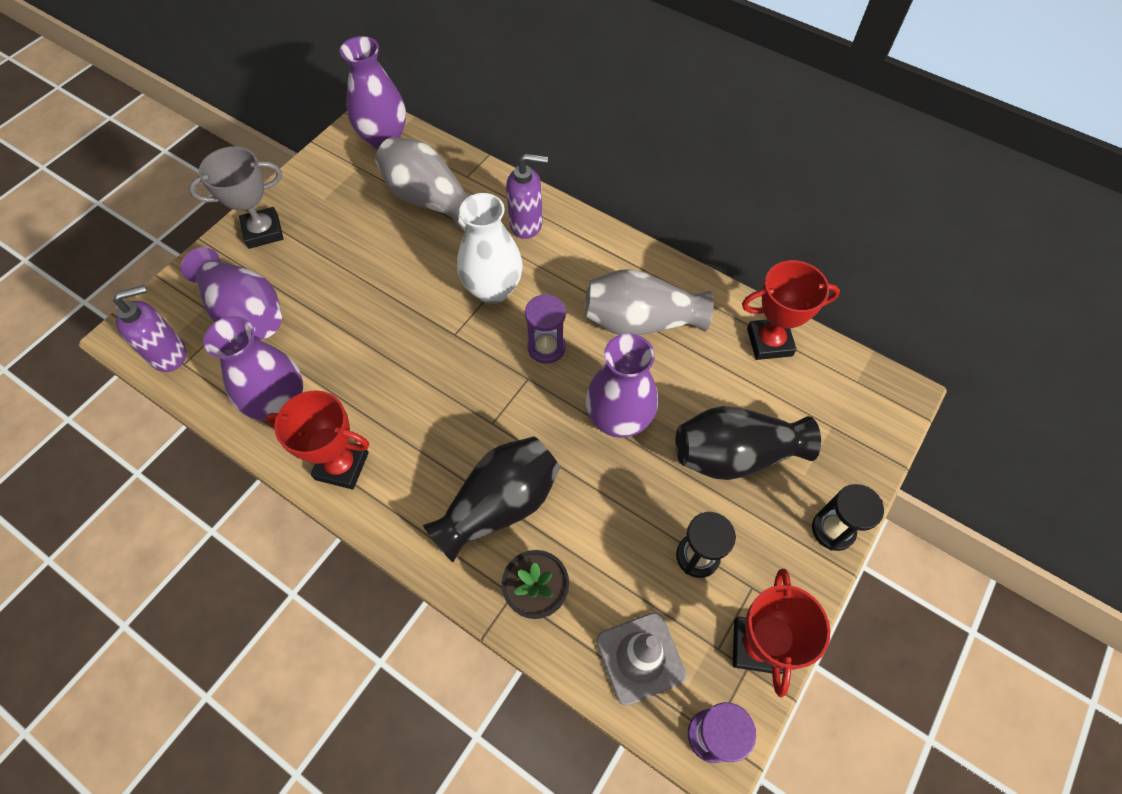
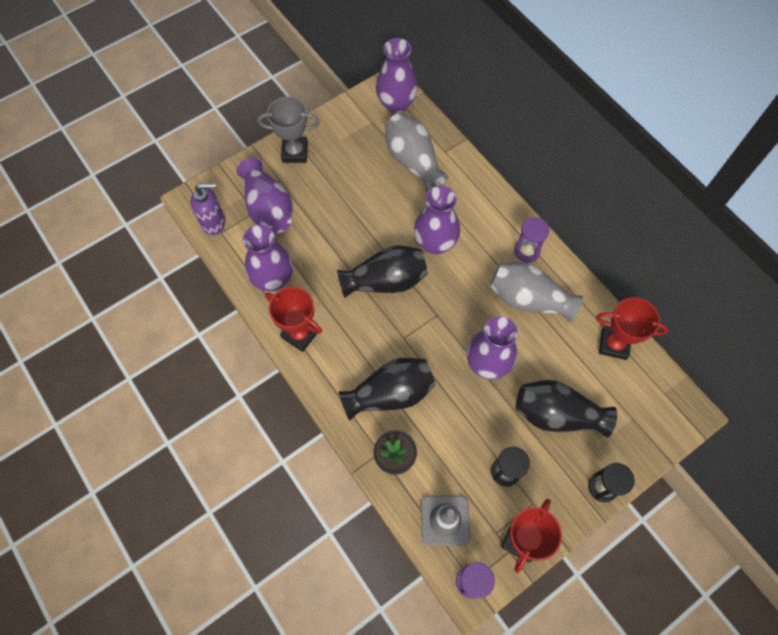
camera: 20 degrees right, 5 degrees up
white vase [457,193,523,304] -> purple vase [414,186,460,255]
purple soap dispenser [506,154,548,239] -> none
purple hourglass [525,294,566,364] -> purple hourglass moved to [514,217,549,262]
none -> black vase [337,245,428,298]

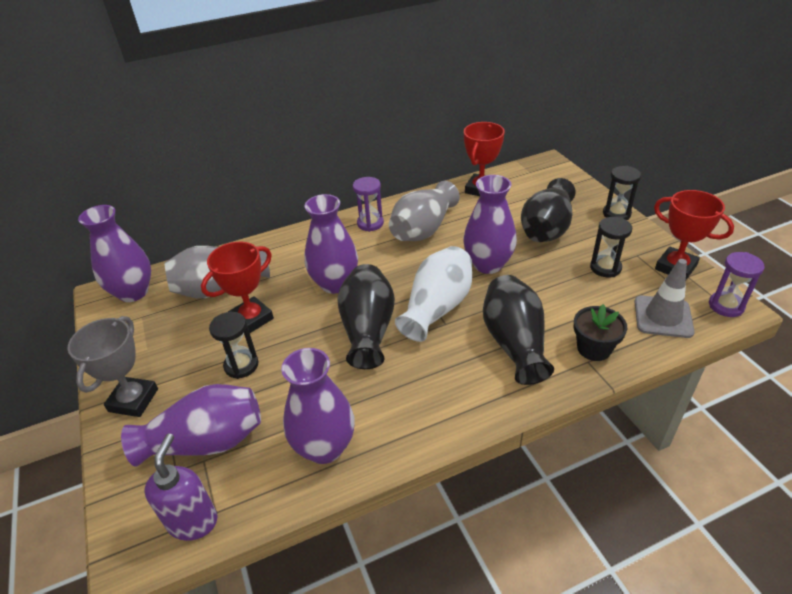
camera: 75 degrees left, 25 degrees down
red trophy [265,287,322,352] -> red trophy moved to [201,242,274,333]
none -> black hourglass [209,312,259,379]
none -> white vase [395,246,472,342]

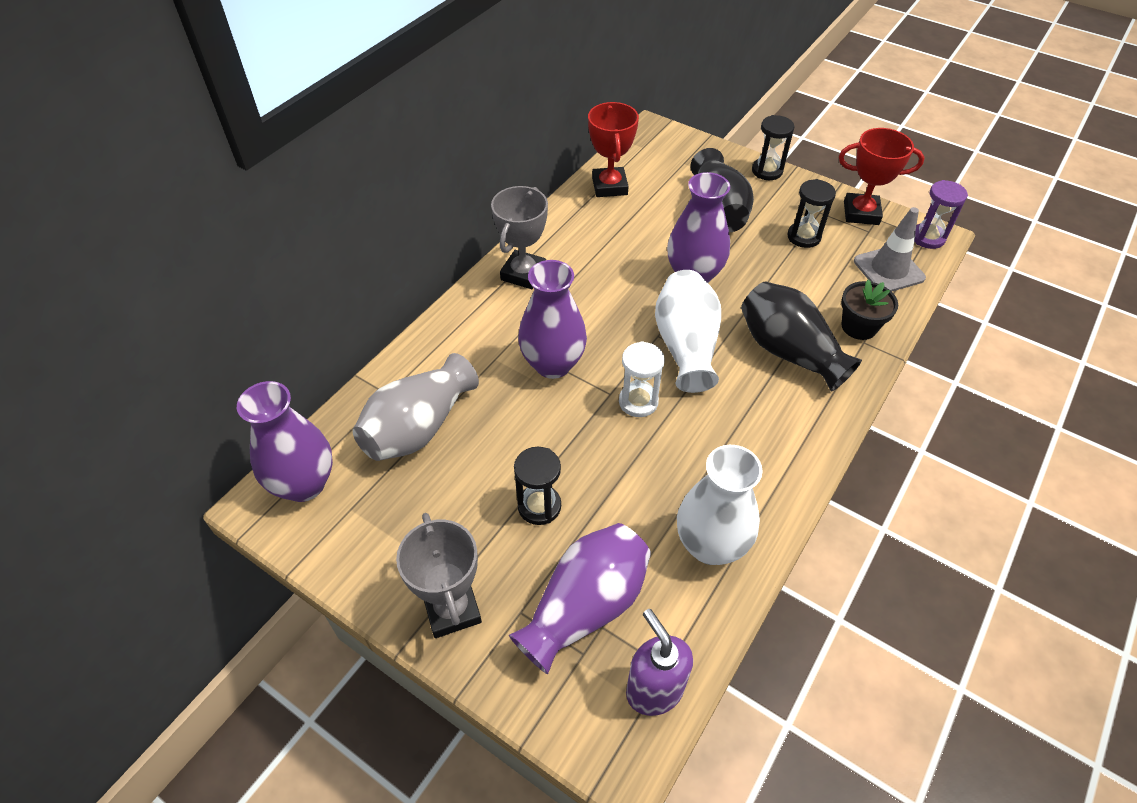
camera: 35 degrees left, 10 degrees up
red trophy [201,242,274,333] -> none
purple vase [281,348,355,464] -> white vase [677,445,763,565]
black vase [337,264,395,369] -> white hourglass [619,341,665,417]
purple hourglass [353,177,384,232] -> grey trophy [491,186,548,289]
grey vase [389,181,460,241] -> none

